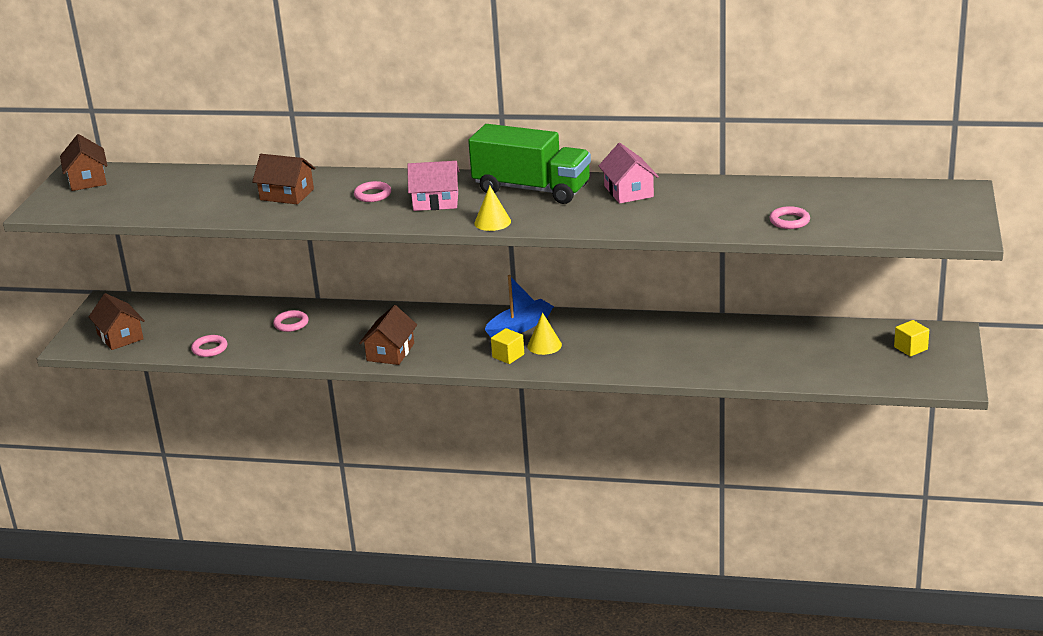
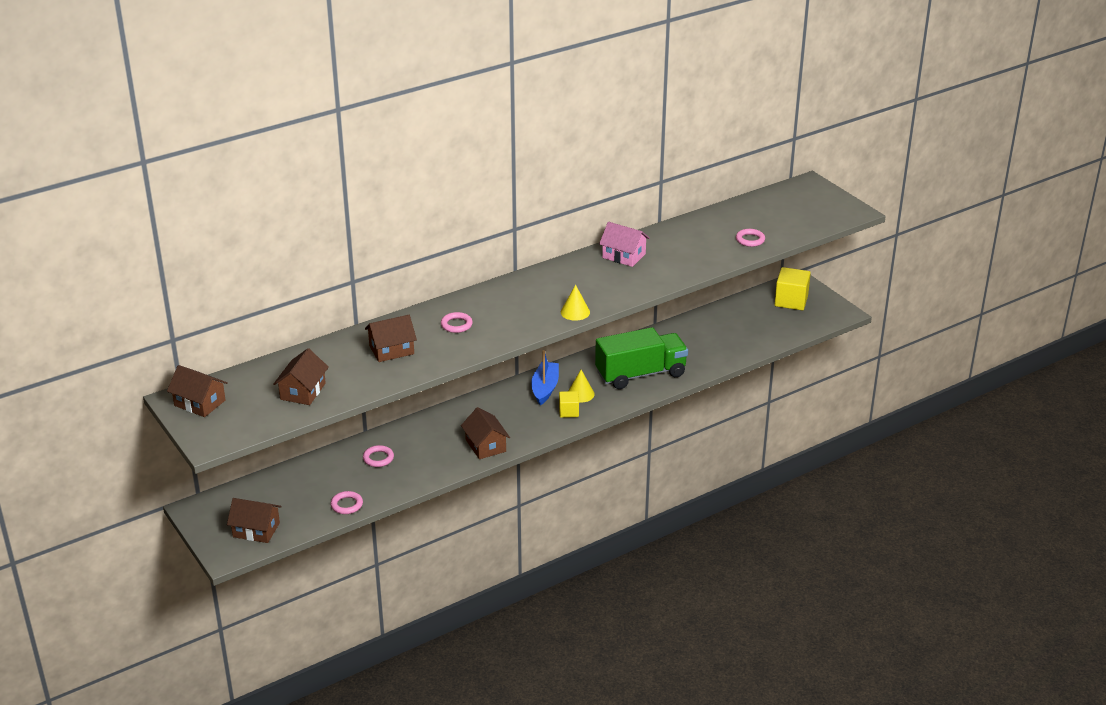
camera: 45 degrees left, 5 degrees up
pink house [407,161,459,211] -> none
green truck [468,124,591,204] -> green truck moved to [595,327,688,389]
yellow cube [894,320,929,357] -> yellow cube [775,267,811,310], size x1.71
none -> brown house [274,348,329,405]

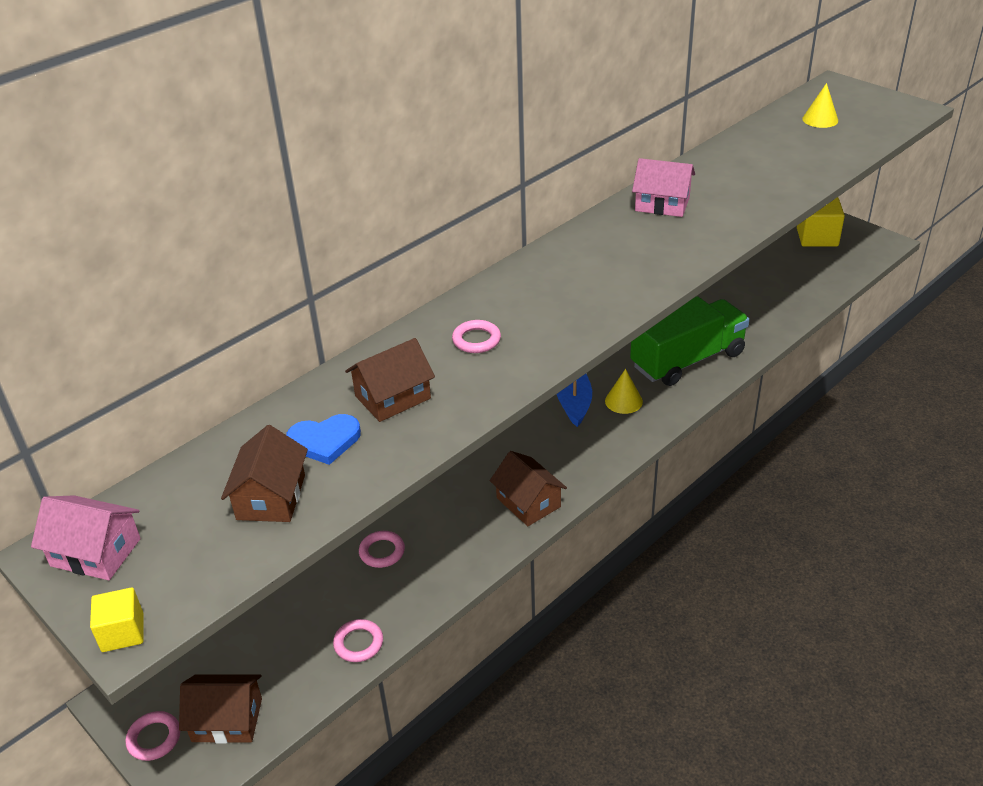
camera: 10 degrees left, 5 degrees up
brown house [167,365,228,417] -> pink house [31,495,141,580]
yellow cube [559,391,579,418] -> yellow cube moved to [90,587,144,652]
yellow cone [561,285,590,321] -> yellow cone moved to [802,83,838,128]
pink ring [736,229,765,247] -> pink ring moved to [126,711,180,761]
none -> blue heart [286,414,361,465]

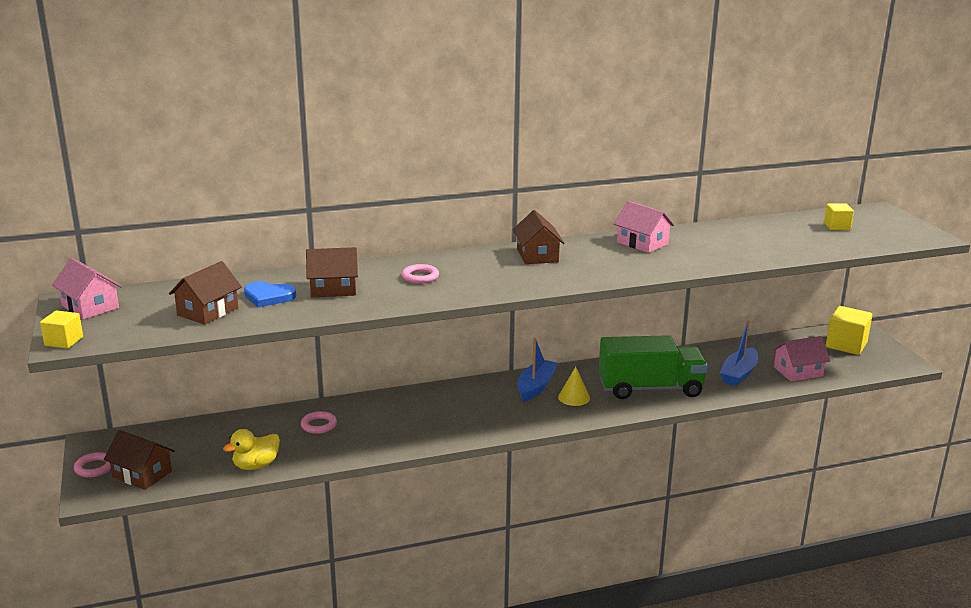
camera: 25 degrees right, 15 degrees down
pink ring [333,619,383,662] -> yellow duck [223,429,280,470]
brown house [490,451,567,526] -> brown house moved to [513,210,565,264]
yellow cone [802,83,838,128] -> yellow cube [824,203,854,230]
none -> blue boat [720,320,758,386]
none -> pink house [772,336,830,381]

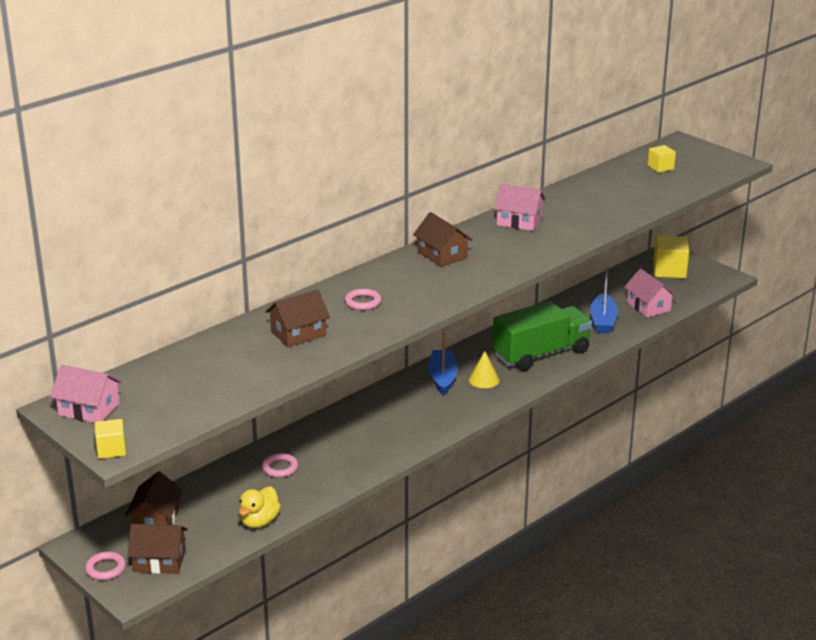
camera: 25 degrees left, 5 degrees up
brown house [169,261,242,325] -> brown house moved to [125,471,183,525]
blue heart [244,281,296,307] -> none
pink house [772,336,830,381] -> pink house turned 75 degrees counterclockwise [624,268,677,318]

